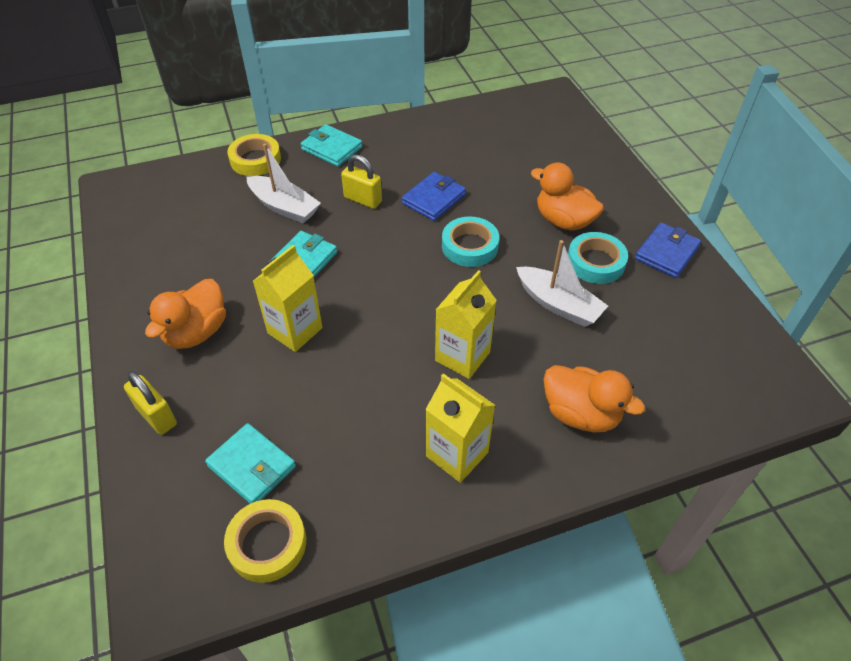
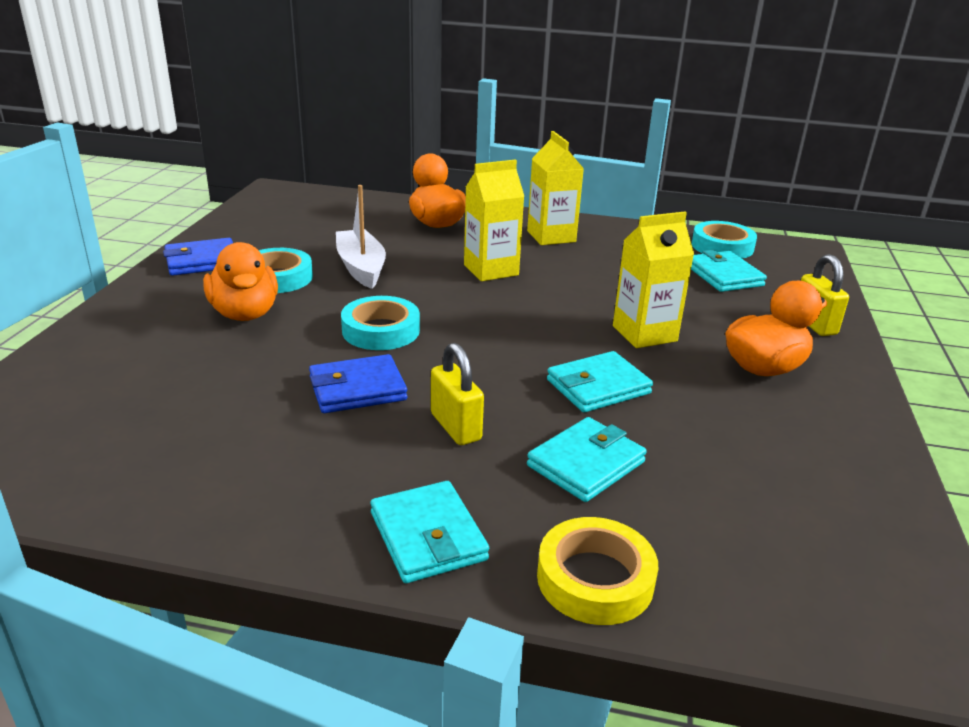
camera: 150 degrees left, 20 degrees down
yellow tape [224,499,306,583] -> turquoise tape [692,221,757,259]
white boat [246,144,321,223] -> turquoise wallet [527,417,647,502]

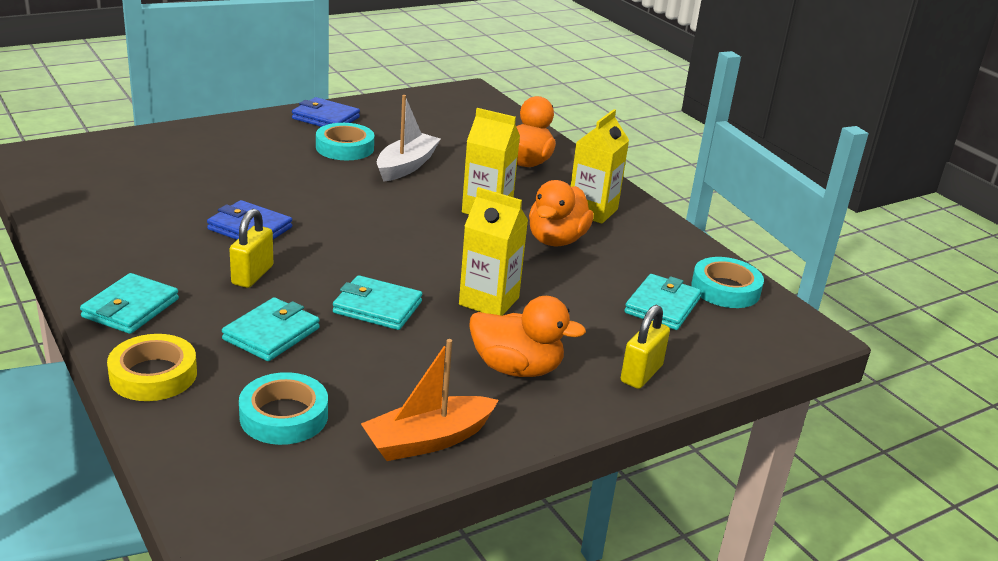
camera: 45 degrees right, 0 degrees up
orange duck [203,242,278,321] -> orange duck moved to [529,180,594,246]
turquoise tape [341,296,420,350] -> turquoise tape moved to [239,372,328,445]
turquoise wallet [527,417,647,502] -> turquoise wallet turned 60 degrees counterclockwise [222,297,320,361]
none -> orange boat [361,339,498,461]

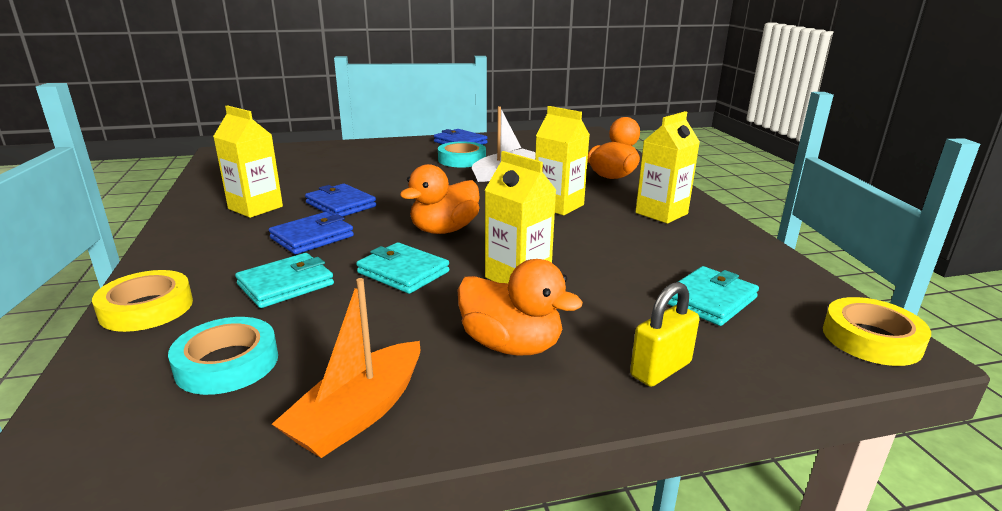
camera: 20 degrees right, 5 degrees down
turquoise wallet [80,273,179,334] -> none
yellow padlock [229,209,273,288] -> blue wallet [269,212,354,254]
orange boat [361,339,498,461] -> orange boat turned 45 degrees counterclockwise [272,278,420,458]
orange duck [529,180,594,246] -> orange duck moved to [400,164,480,234]
turquoise tape [691,257,764,308] -> none
none -> yellow carton [213,105,283,218]
none -> yellow tape [823,297,931,366]

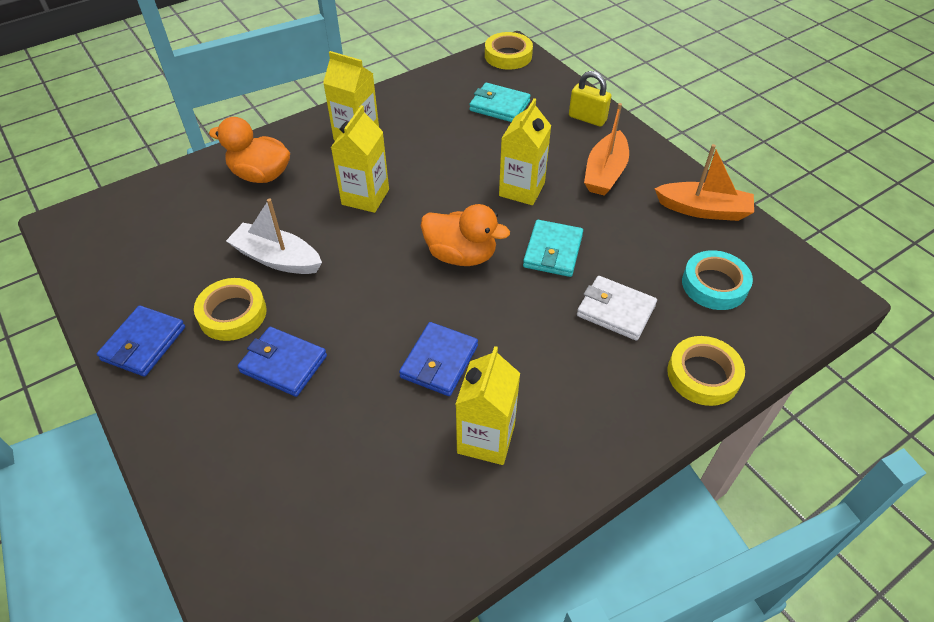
camera: 110 degrees left, 25 degrees up
turquoise wallet [235,253,334,308] -> white wallet [577,276,657,341]
blue wallet [269,212,354,254] -> blue wallet moved to [238,327,327,397]
turquoise tape [438,141,486,168] -> yellow tape [194,278,267,341]
orange duck [457,259,583,355] -> orange boat [584,103,629,196]

